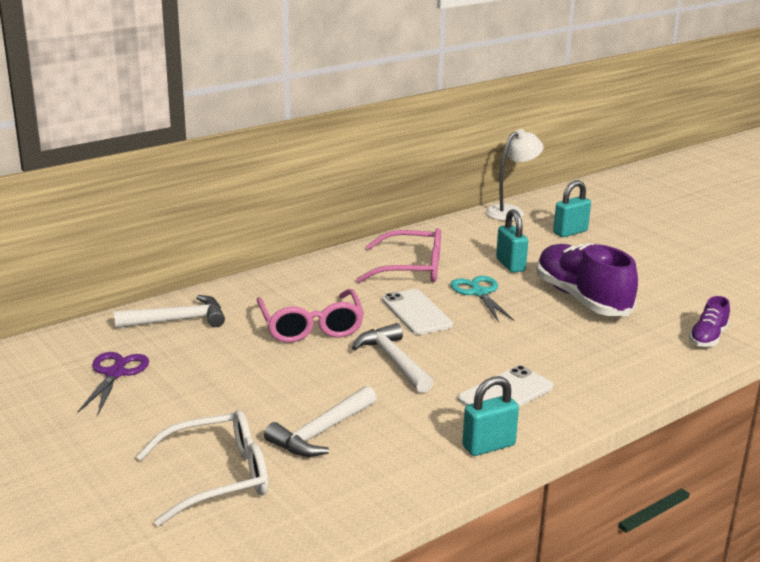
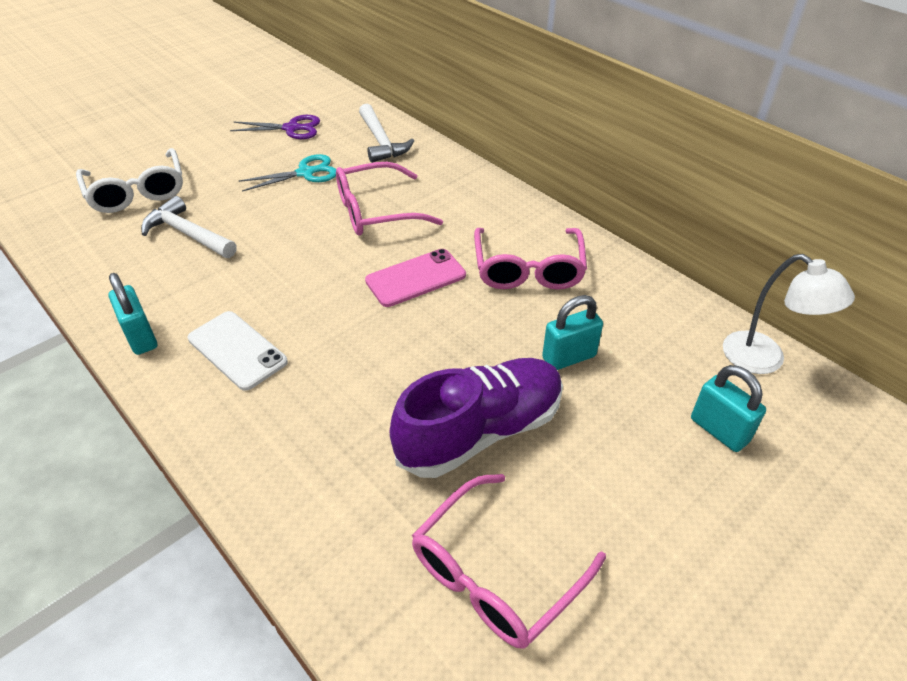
camera: 85 degrees right, 20 degrees up
white hammer [352,323,433,393] -> none
white phone [382,289,453,335] -> pink phone [365,249,466,307]
turquoise scissors [451,276,515,322] -> turquoise scissors moved to [238,154,336,192]
purple shoe [689,296,730,347] -> none
none -> pink glasses [412,474,606,649]

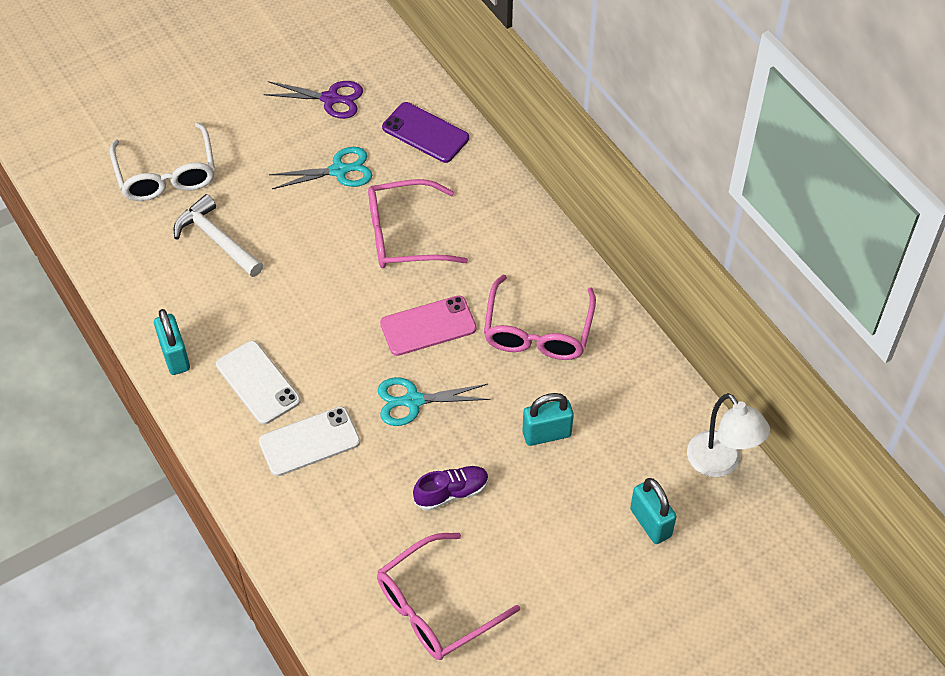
camera: 10 degrees right, 10 degrees up
white hammer [359,103,414,163] -> purple phone [382,102,469,163]
purple shoe [390,358,563,478] -> purple shoe [413,466,489,511], size x0.50
none -> white phone [259,406,360,476]
none -> turquoise scissors [378,377,490,426]

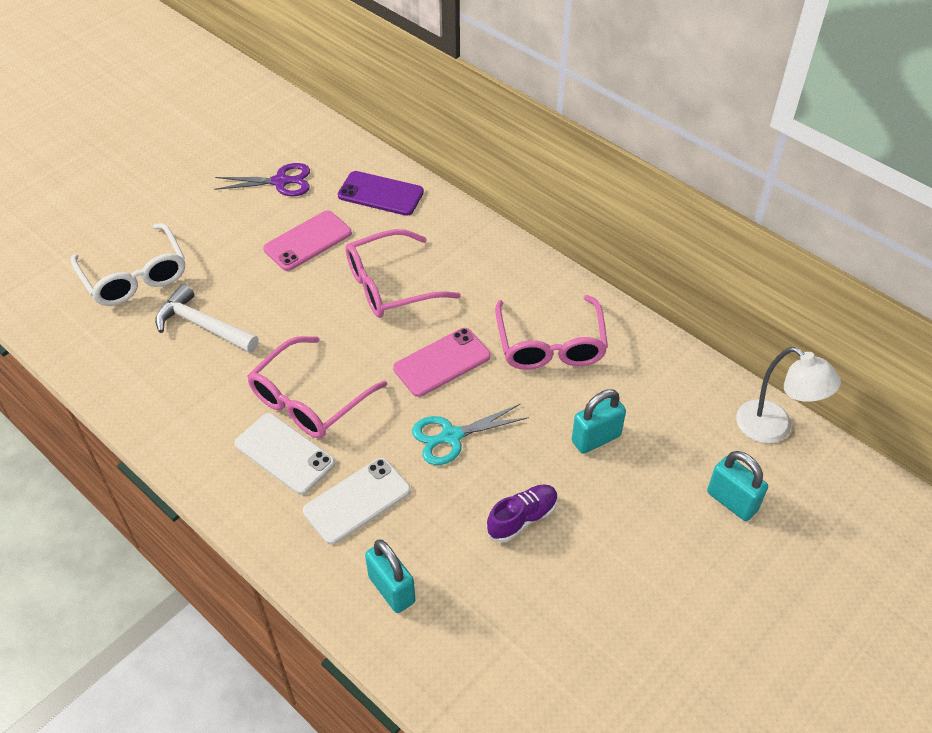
camera: 15 degrees left, 5 degrees down
turquoise padlock [154,309,190,375] -> turquoise padlock moved to [365,540,415,613]
turquoise scissors [269,147,372,189] -> pink phone [263,211,352,271]
pink glasses [377,533,520,660] -> pink glasses moved to [247,336,387,438]

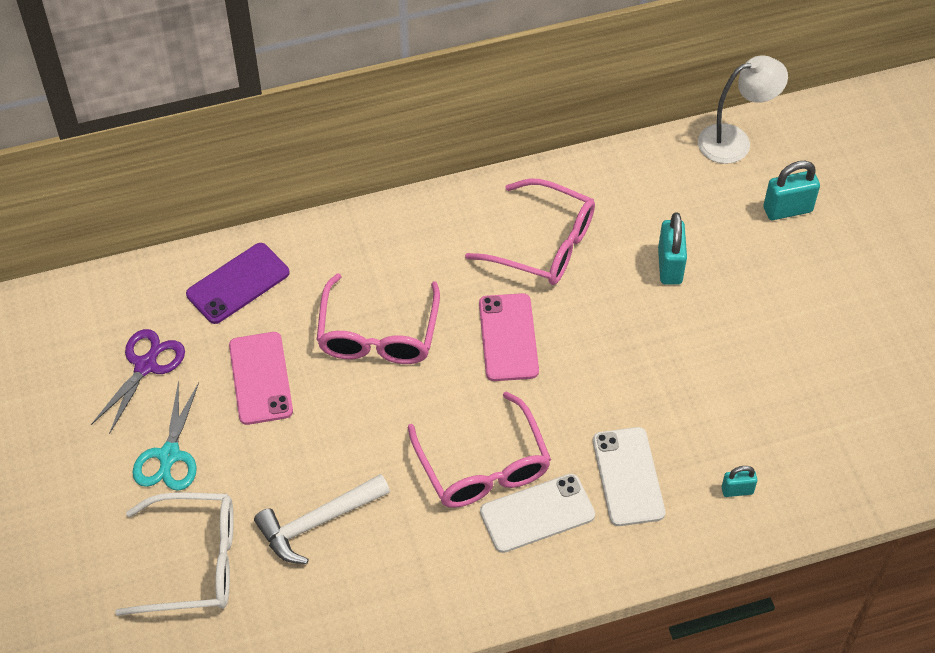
camera: 60 degrees left, 5 degrees up
turquoise padlock [365,540,415,613] -> turquoise padlock [722,466,757,497], size x0.58
turquoise scissors [412,403,529,465] -> turquoise scissors moved to [132,381,199,491]
purple shoe [487,484,558,542] -> none

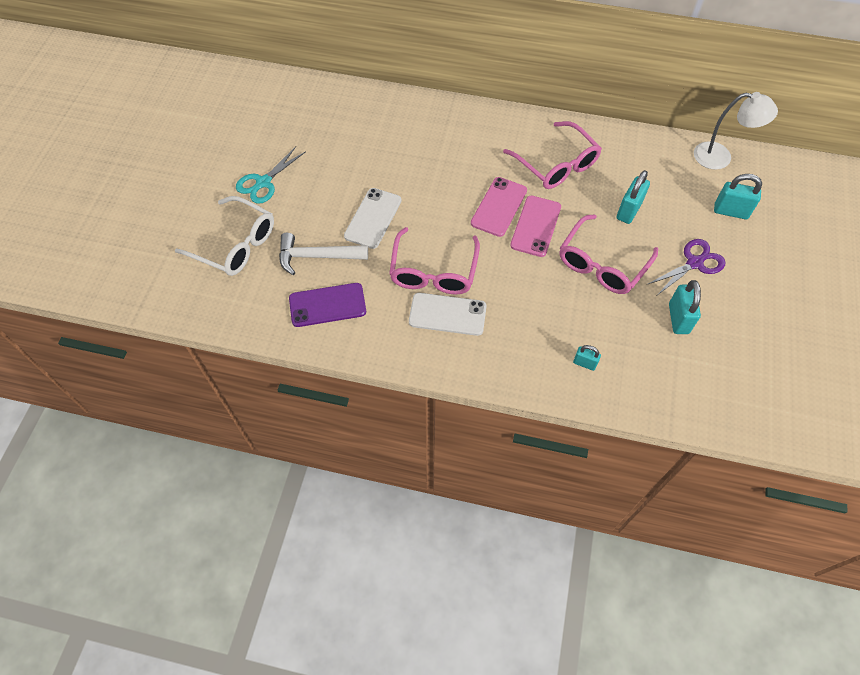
camera: 30 degrees right, 5 degrees up
purple scissors [91,329,185,434] -> purple scissors moved to [646,239,725,295]
purple phone [186,243,290,324] -> purple phone moved to [289,283,366,327]
pink phone [229,332,293,425] -> pink phone moved to [510,196,561,257]
pink glasses [317,273,440,364] -> pink glasses moved to [560,214,658,294]
white phone [593,427,665,526] -> white phone moved to [344,188,402,249]
none -> turquoise padlock [669,280,701,334]

